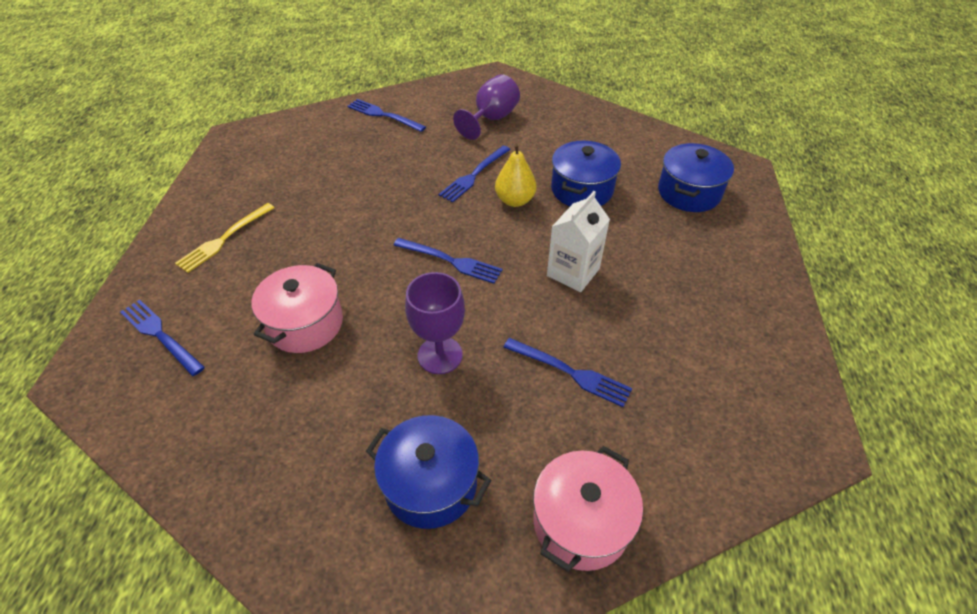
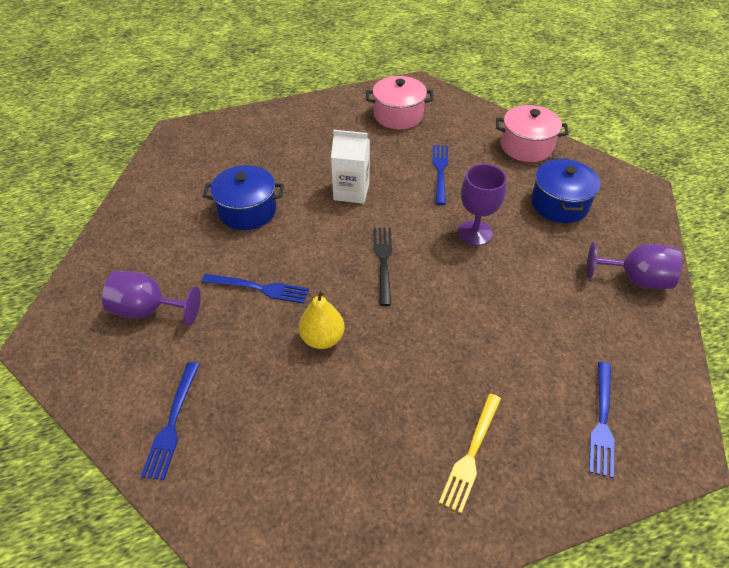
camera: 115 degrees left, 0 degrees up
yellow fork [175,203,275,273] -> yellow fork turned 105 degrees clockwise [439,393,501,513]
pink pot [252,263,343,353] -> pink pot moved to [366,76,434,129]
blue fork [393,238,503,284] -> black fork [374,228,392,306]
yellow pear [495,143,537,207] -> yellow pear moved to [299,290,345,349]
blue pot [658,143,734,212] -> none
none -> purple goblet [587,242,682,289]

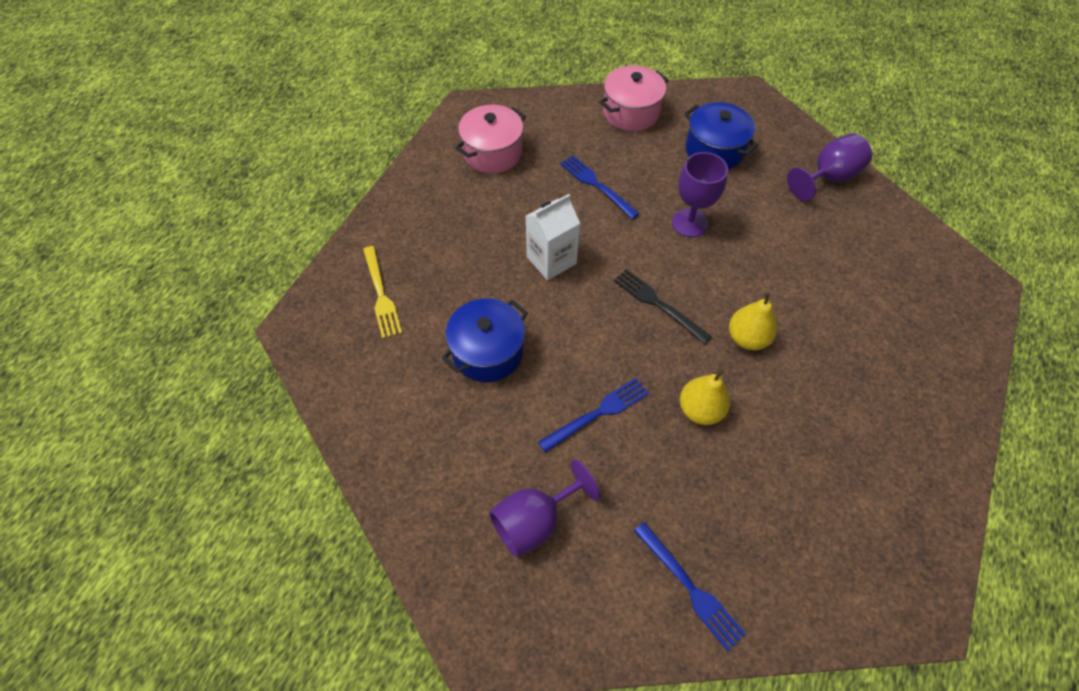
camera: 45 degrees left, 10 degrees up
yellow fork [439,393,501,513] -> yellow fork moved to [363,246,402,339]
blue fork [589,362,614,478] -> none
none -> yellow pear [729,292,777,350]

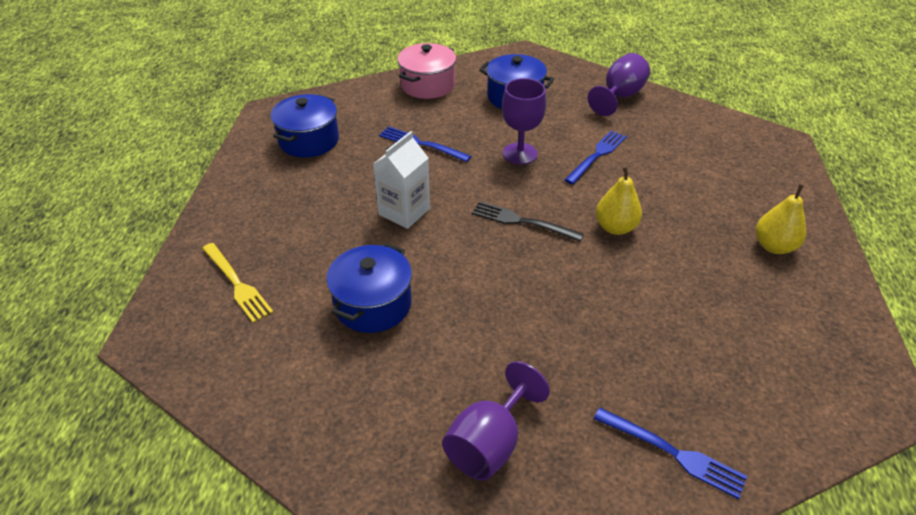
camera: 20 degrees left, 15 degrees down
pink pot [455,105,526,173] -> blue pot [271,94,339,158]
blue fork [538,378,649,453] -> blue fork moved to [565,130,627,185]
yellow pear [680,368,730,425] -> yellow pear moved to [756,184,806,254]

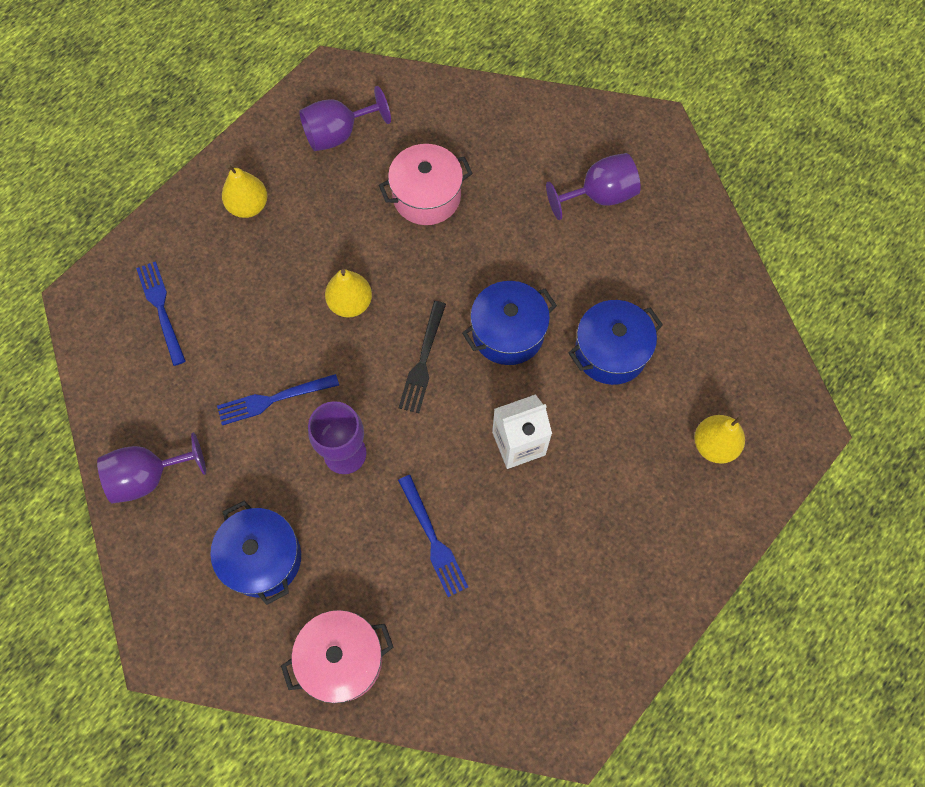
camera: 145 degrees left, 25 degrees up
yellow fork [202,243,273,323] -> yellow pear [694,415,745,464]
blue pot [271,94,339,158] -> blue pot moved to [462,281,557,365]
black fork [472,201,584,242] -> black fork turned 45 degrees clockwise [399,301,446,413]
blue fork [594,408,747,499] -> blue fork moved to [136,261,186,366]
none -> purple goblet [299,86,391,151]
none -> pink pot [379,144,473,225]

